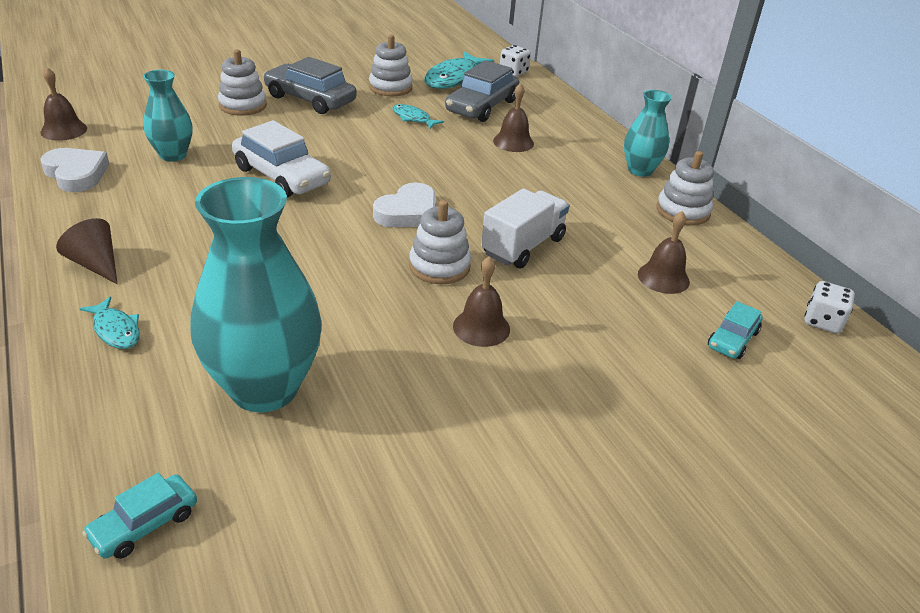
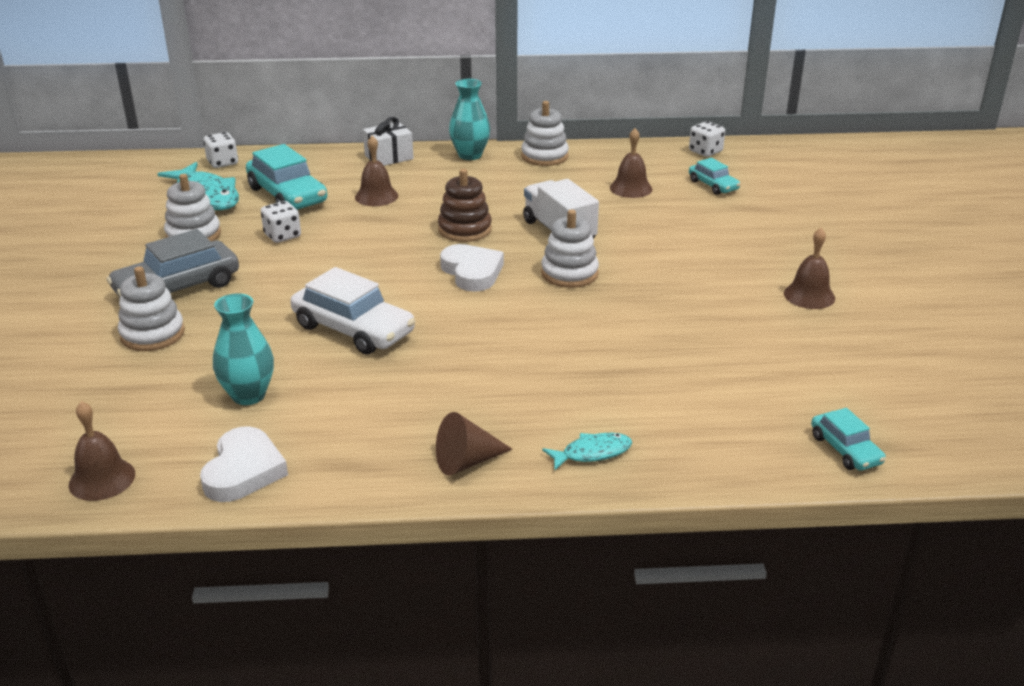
camera: 65 degrees left, 5 degrees down
white heart [40,148,109,192] -> white heart turned 120 degrees clockwise [200,426,288,502]
turquoise vase [191,177,321,412] -> none
white car [232,120,331,197] -> white car turned 60 degrees clockwise [290,267,415,355]
turquoise fish [392,104,444,129] -> white dice [261,201,301,243]
grey car [445,60,519,122] -> turquoise car [246,144,327,210]
brown bell [453,257,510,347] -> brown bell moved to [784,228,835,309]
none -> white gift [363,117,414,166]
none -> brown stacking toy [438,169,492,242]

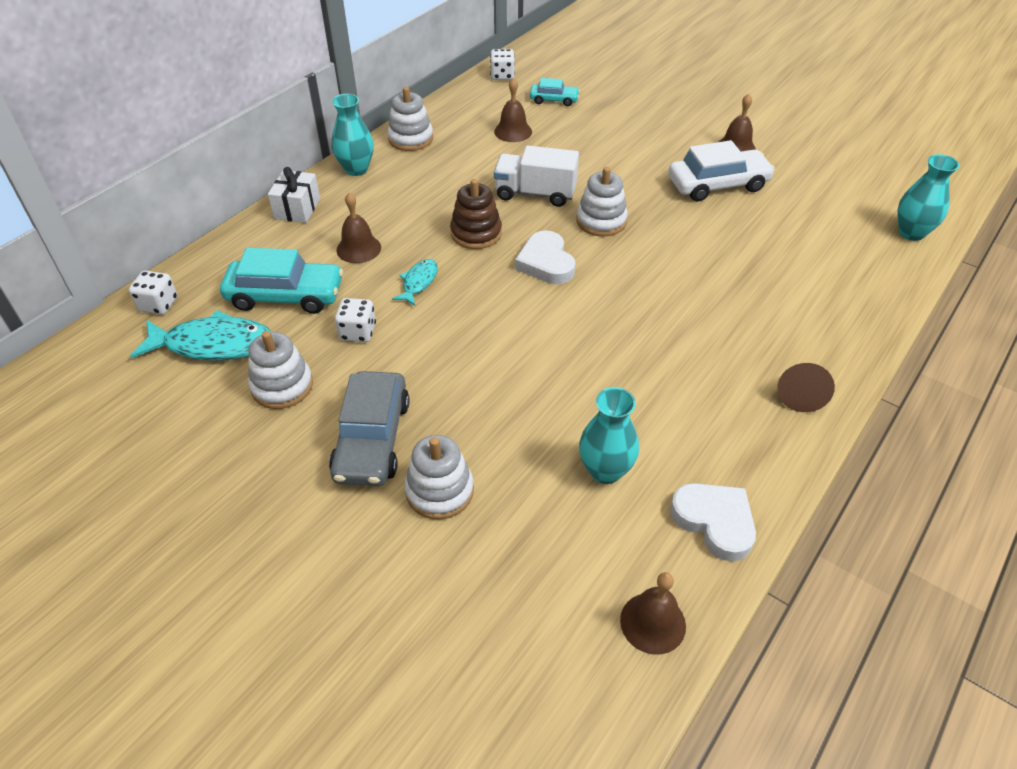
camera: 50 degrees left, 15 degrees up
white car [290,267,415,355] -> white car moved to [668,140,775,201]
white heart [440,244,504,292] -> white heart turned 120 degrees counterclockwise [515,231,576,284]
turquoise fish [542,433,632,471] -> turquoise fish moved to [392,259,438,306]
turquoise car [811,408,886,471] -> turquoise vase [897,154,959,241]

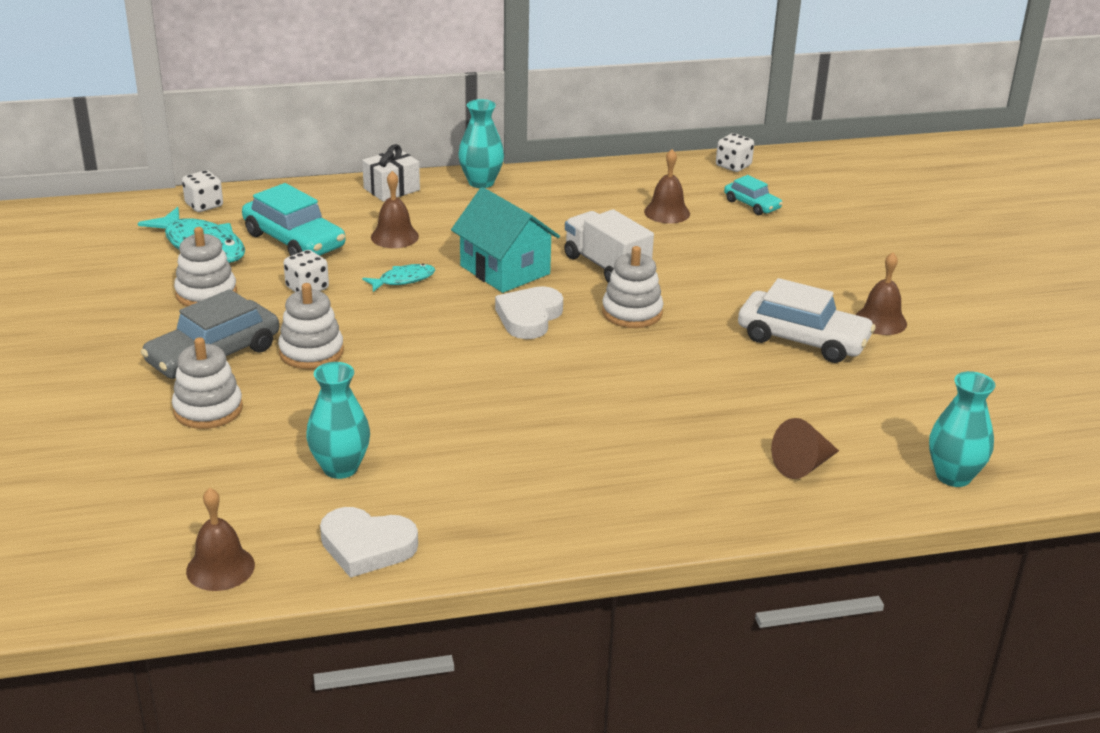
camera: 40 degrees right, 15 degrees down
white stacking toy [387,87,433,151] -> white stacking toy moved to [278,283,344,369]
brown stacking toy [450,179,502,249] -> turquoise house [451,187,560,293]
white heart [670,483,756,561] -> white heart turned 105 degrees clockwise [320,507,418,578]
brown cone [777,363,835,412] -> brown cone moved to [771,418,839,479]

